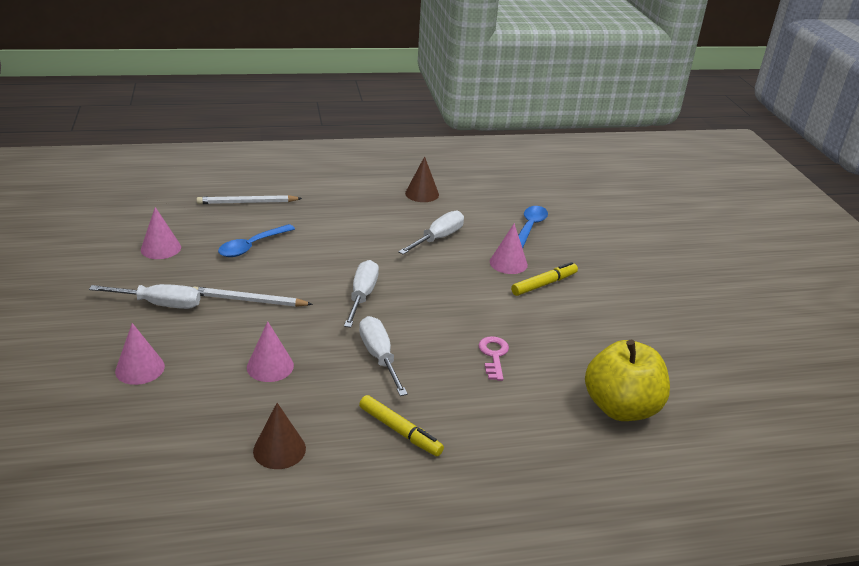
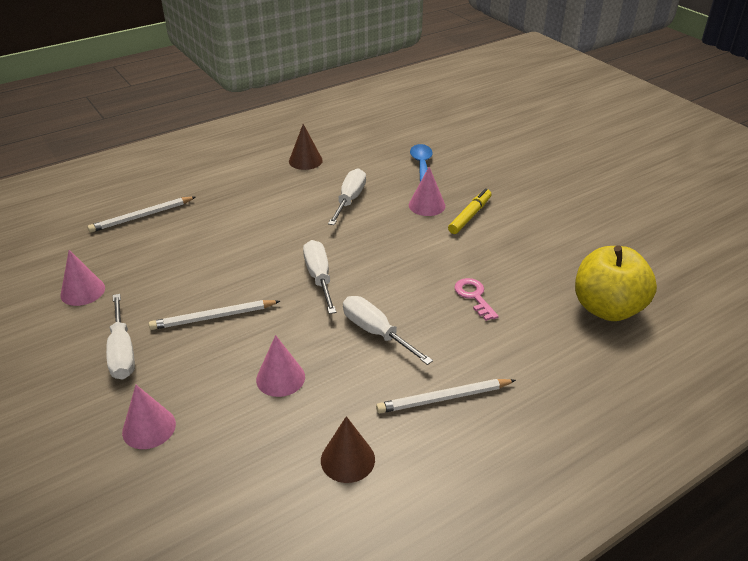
camera: 20 degrees left, 5 degrees up
white screwdriver [89,284,200,309] -> white screwdriver turned 90 degrees clockwise [106,294,135,379]
blue spoon [218,224,295,257] -> none
yellow marker [359,395,444,456] -> white pencil [376,379,516,413]

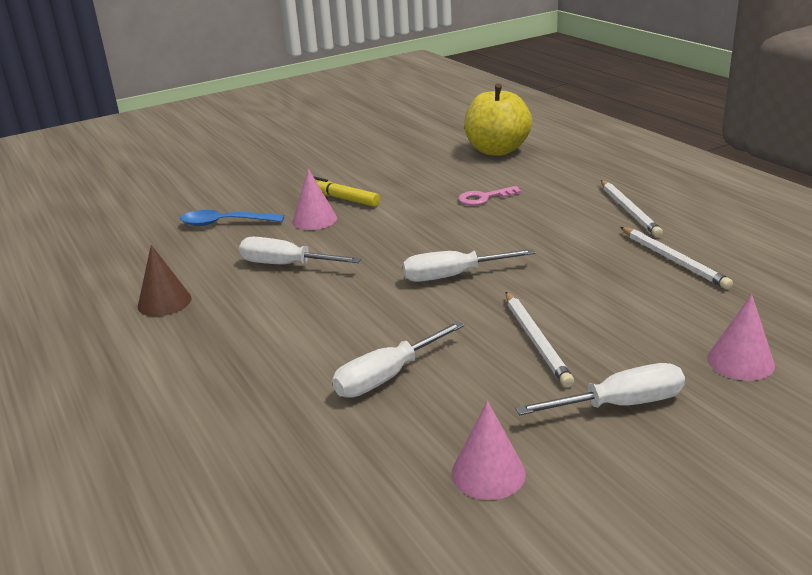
camera: 85 degrees left, 10 degrees down
white pencil [87,197,196,233] -> white pencil moved to [620,227,733,289]
pink cone [256,335,305,397] -> none
brown cone [321,416,375,483] -> none
white screwdriver [343,296,433,365] -> white screwdriver moved to [332,321,464,398]

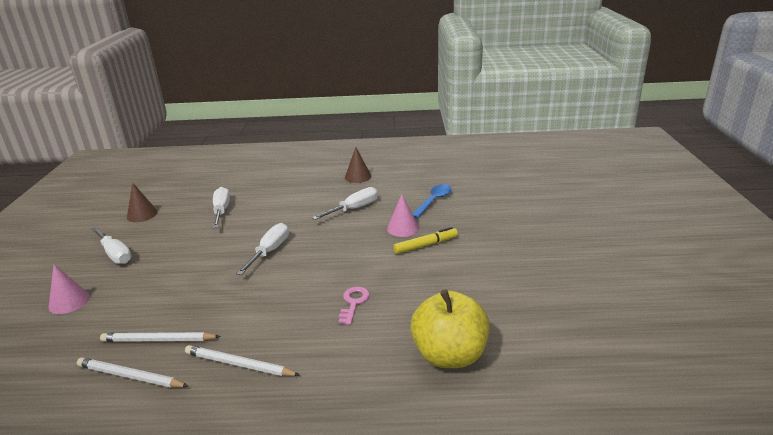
camera: 120 degrees right, 0 degrees up
pink cone [451,401,526,500] -> brown cone [127,183,158,222]
white pencil [506,292,574,387] -> white pencil moved to [77,358,189,388]
white screwdriver [515,363,685,415] -> white screwdriver turned 60 degrees counterclockwise [91,227,132,264]

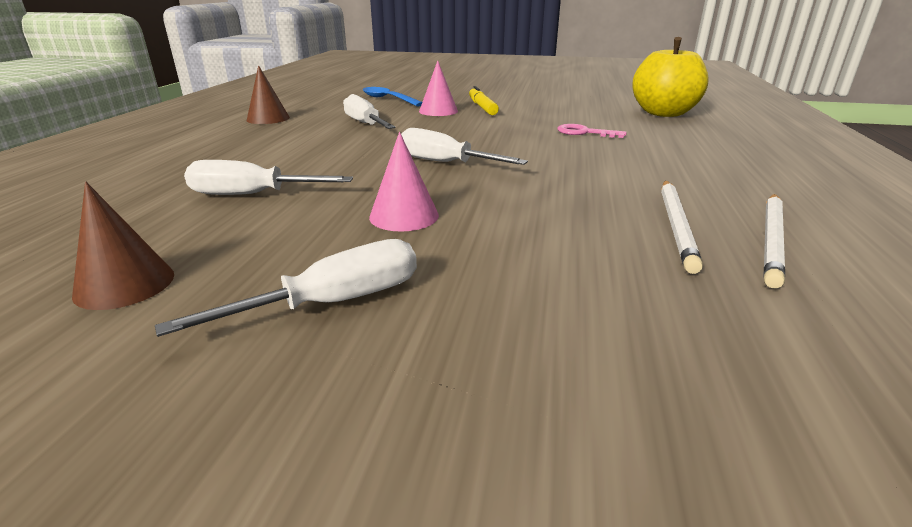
camera: 80 degrees left, 0 degrees up
pink cone [49,264,90,314] -> pink cone moved to [369,132,439,232]
white pencil [185,345,300,376] -> none

